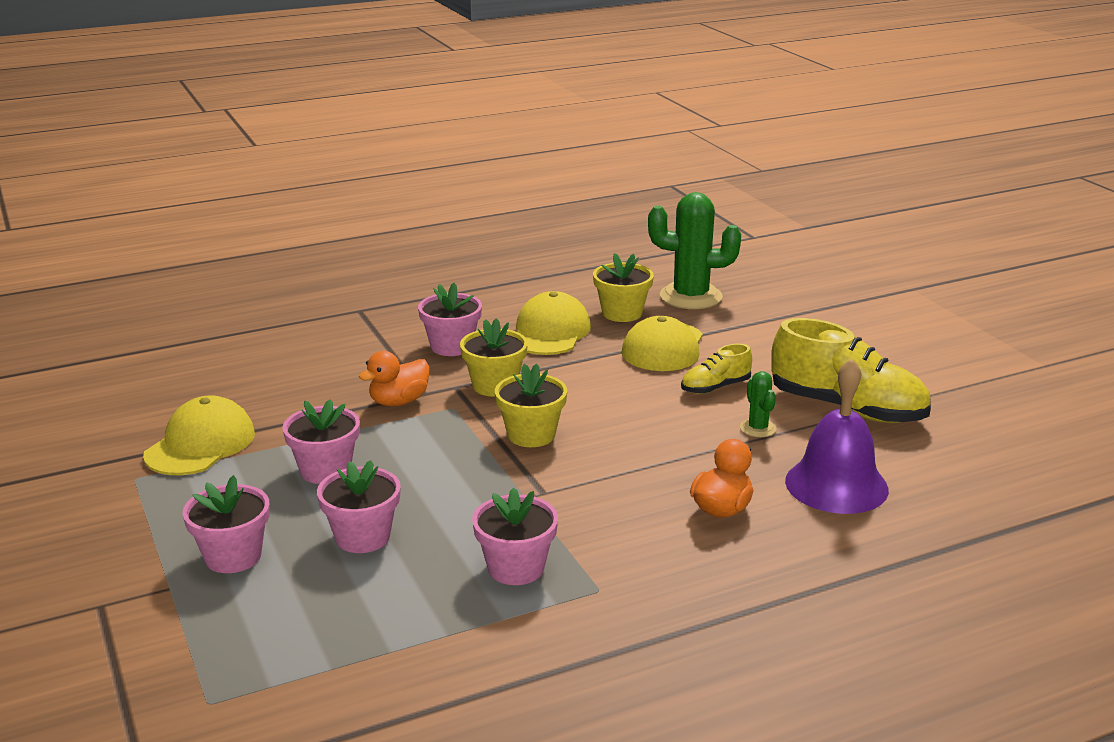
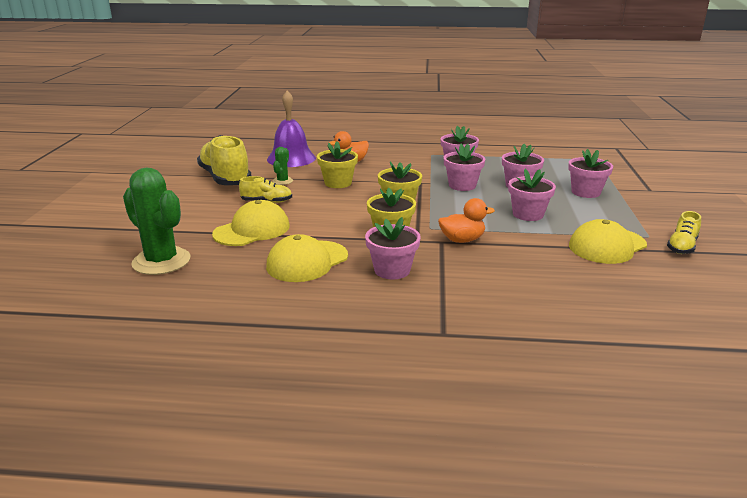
camera: 150 degrees left, 0 degrees up
yellow flower pot [593,253,654,322] -> yellow flower pot moved to [317,141,358,188]
none -> pink flower pot [444,144,485,191]
none -> yellow shoe [667,211,701,254]

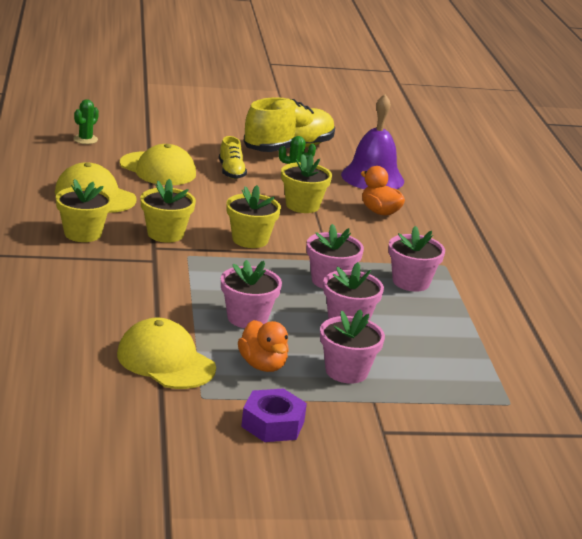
camera: 75 degrees right, 0 degrees up
green cactus [123,167,190,275] -> green cactus [74,99,99,144], size x0.48
pink flower pot [365,217,421,279] -> yellow flower pot [56,179,112,242]
orange duck [438,198,495,243] -> orange duck moved to [238,320,289,372]
yellow shoe [667,211,701,254] -> none
none -> purple nut [241,388,307,442]

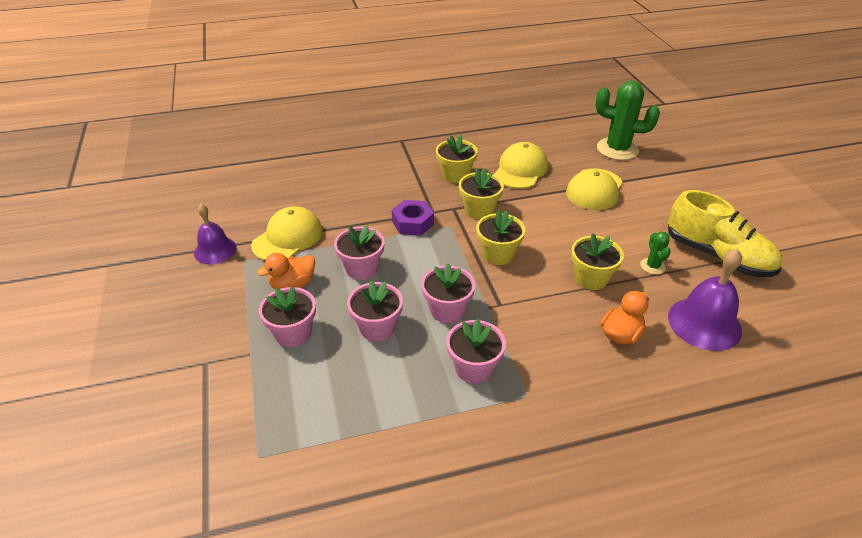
camera: 85 degrees right, 15 degrees up
green cactus [74,99,99,144] -> green cactus [596,81,660,160], size x2.09
yellow shoe [219,136,247,179] -> none
purple nut [241,388,307,442] -> purple nut moved to [392,200,434,236]
none -> purple bell [194,204,237,264]

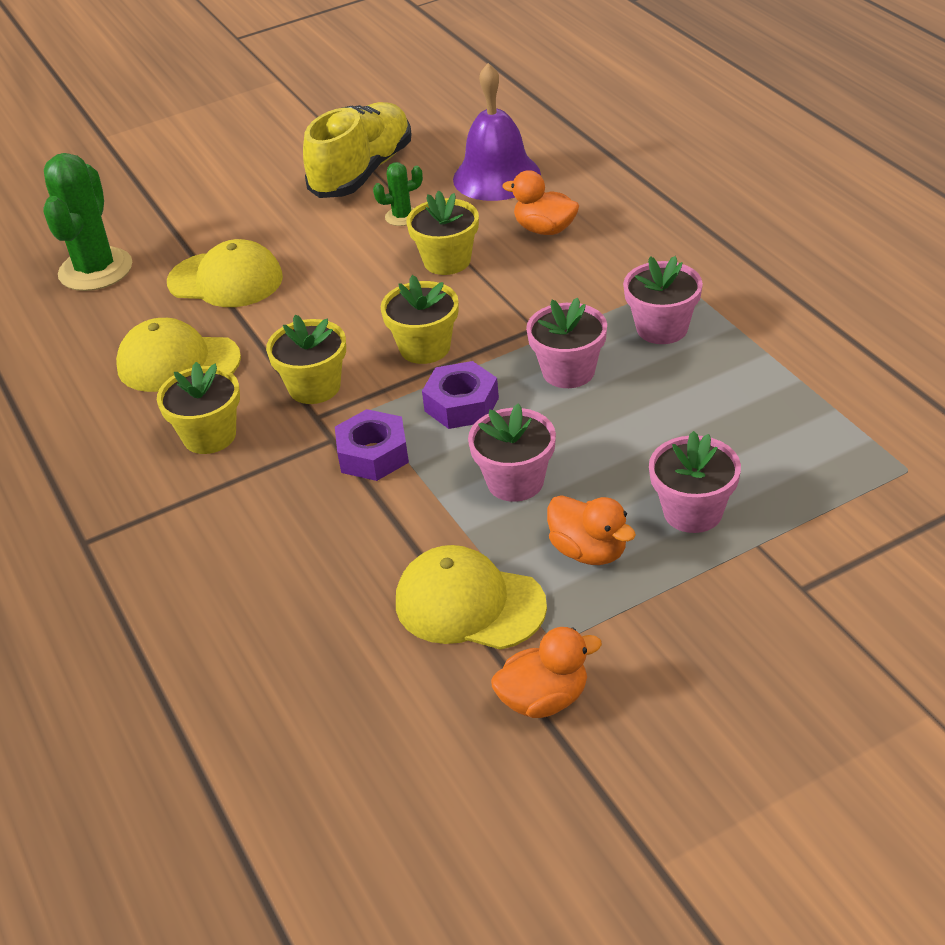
camera: 100 degrees left, 0 degrees up
purple bell [194,204,237,264] -> orange duck [491,627,602,718]
pink flower pot [347,280,403,341] -> none
none -> purple nut [422,361,499,429]

